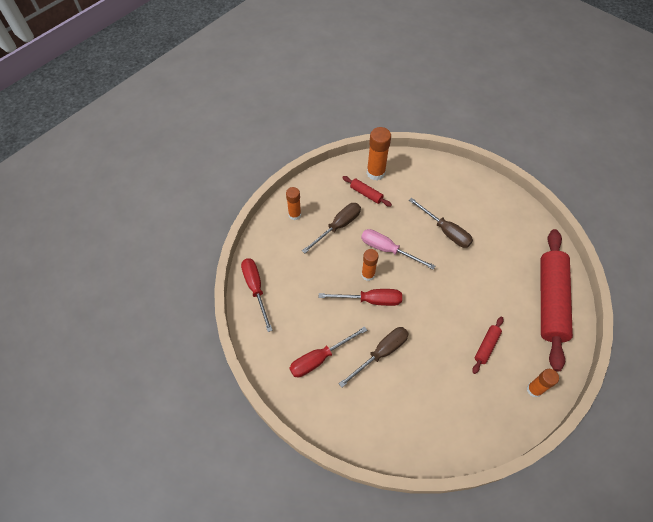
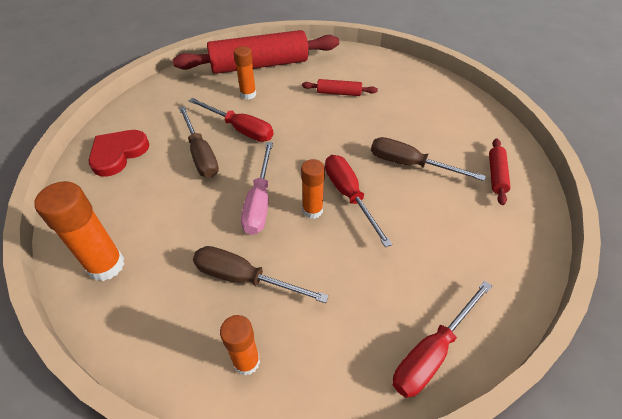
camera: 115 degrees left, 10 degrees down
red screwdriver [290,326,367,377] -> red screwdriver moved to [189,98,273,142]
red rolling pin [342,176,392,207] -> red rolling pin moved to [489,139,511,205]
brown screwdriver [409,198,473,248] -> brown screwdriver turned 135 degrees clockwise [179,106,219,178]
orange glue stick [527,369,559,398] -> orange glue stick moved to [233,46,256,99]
none -> red heart [88,130,149,176]

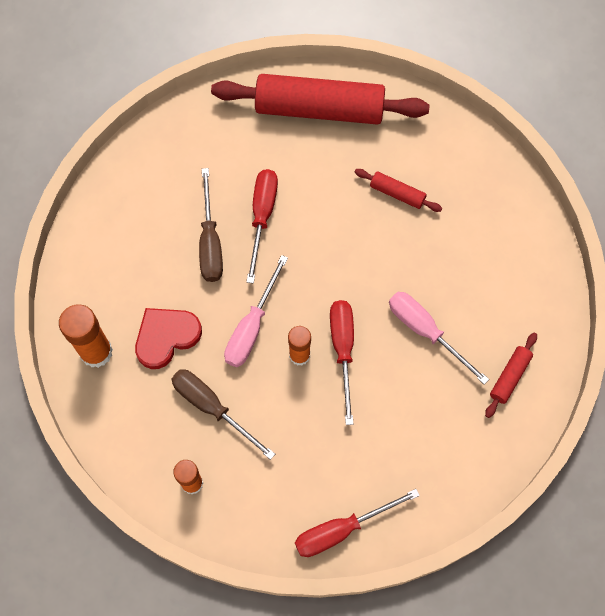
camera: 20 degrees right, 20 degrees up
red heart [88,130,149,176] -> red heart moved to [135,308,202,369]
red screwdriver [189,98,273,142] -> red screwdriver turned 135 degrees counterclockwise [246,169,278,283]
orange glue stick [233,46,256,99] -> none
brown screwdriver [371,137,486,181] -> pink screwdriver [389,292,489,384]

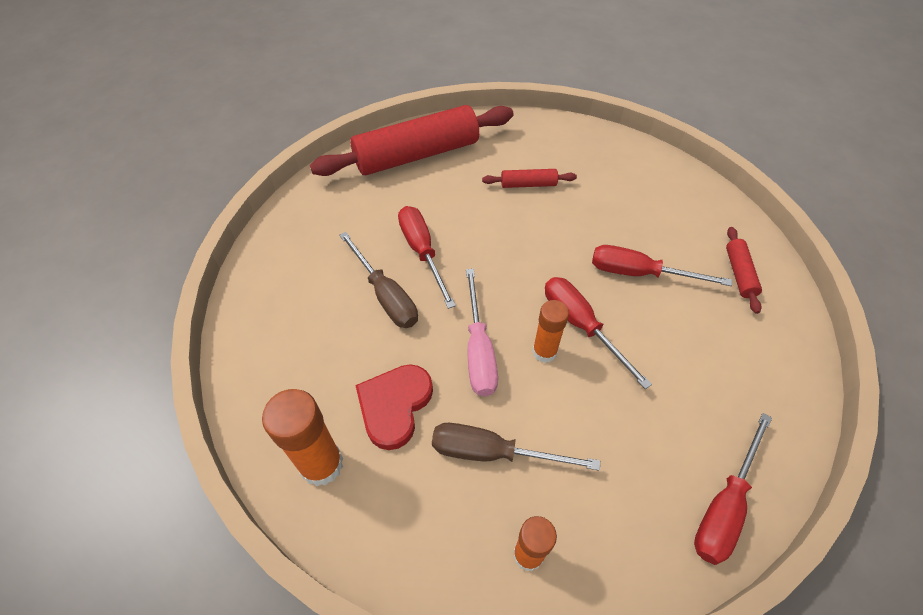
camera: 30 degrees left, 15 degrees down
pink screwdriver [389,292,489,384] -> red screwdriver [592,245,732,286]

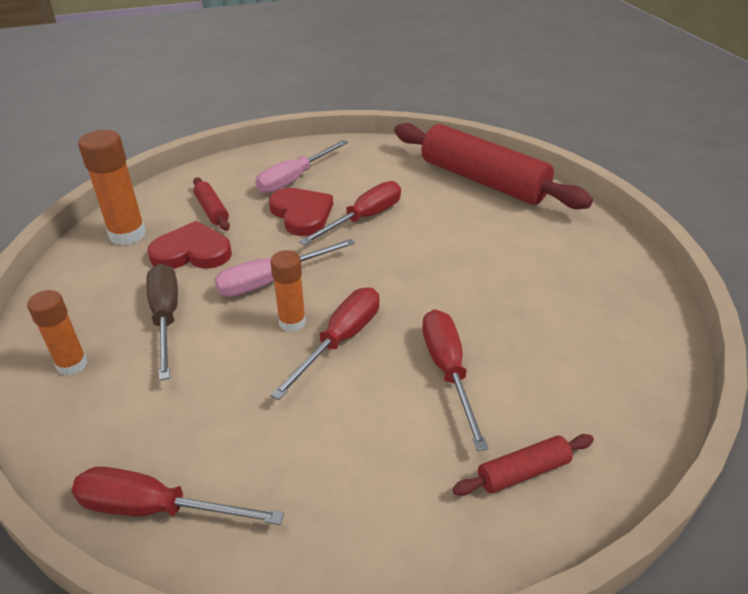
camera: 65 degrees right, 15 degrees down
brown screwdriver [339,232,418,328] -> red heart [269,188,333,236]
red rolling pin [482,169,577,188] -> red rolling pin moved to [193,178,230,231]
none -> pink screwdriver [255,140,348,194]

